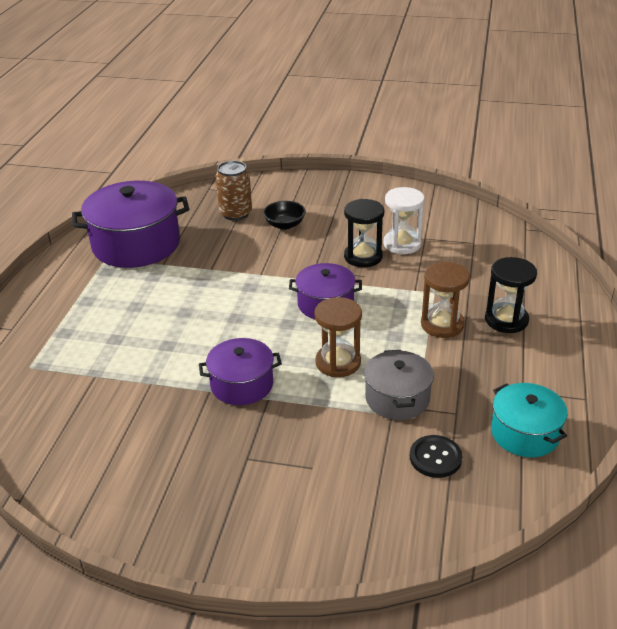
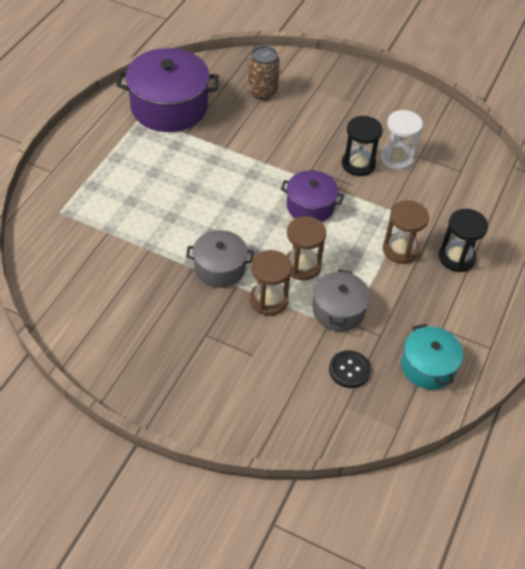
camera: 10 degrees right, 15 degrees up
purple pot [199,338,282,405] -> grey pot [186,230,254,288]
black bowl [263,201,306,230] -> none
none -> brown hourglass [249,250,292,316]

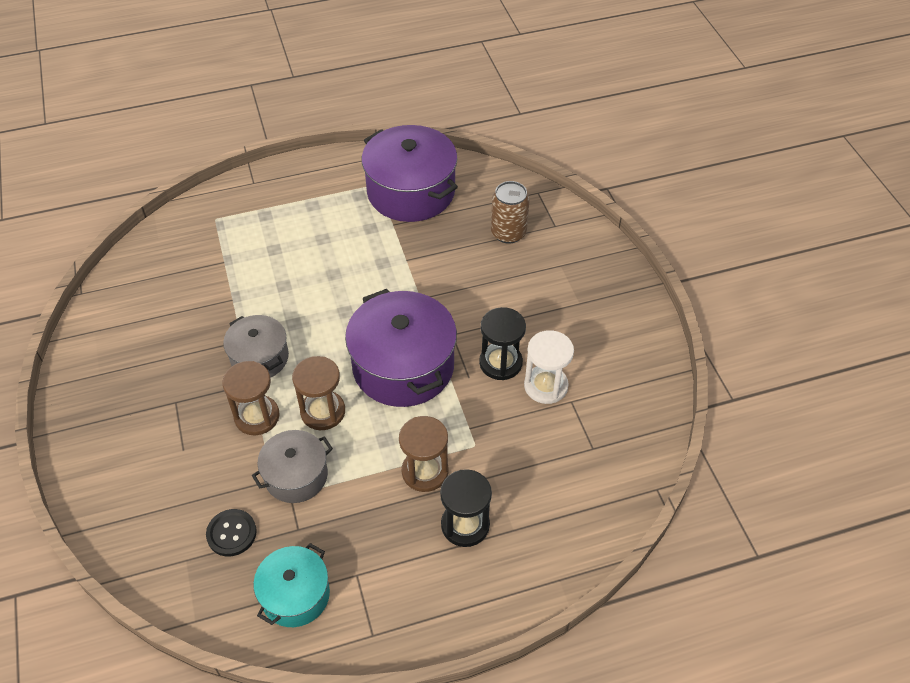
camera: 50 degrees right, 0 degrees up
purple pot [281,170,344,222] -> purple pot [345,289,457,407], size x1.74

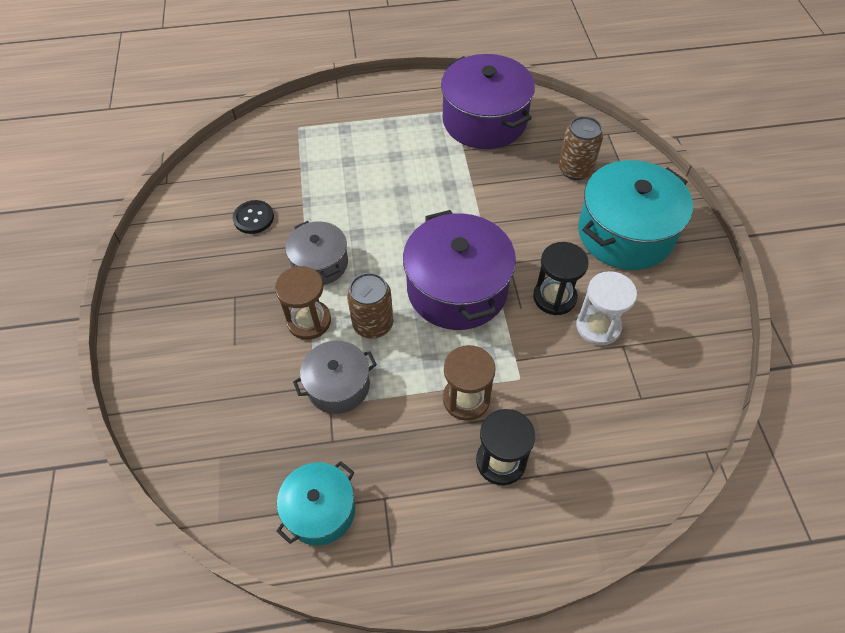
camera: 10 degrees right, 5 degrees up
black button [206,509,257,556] -> black button moved to [233,200,274,234]
brown hourglass [292,356,345,430] -> brown can [347,273,393,339]
none -> turquoise pot [578,160,693,270]

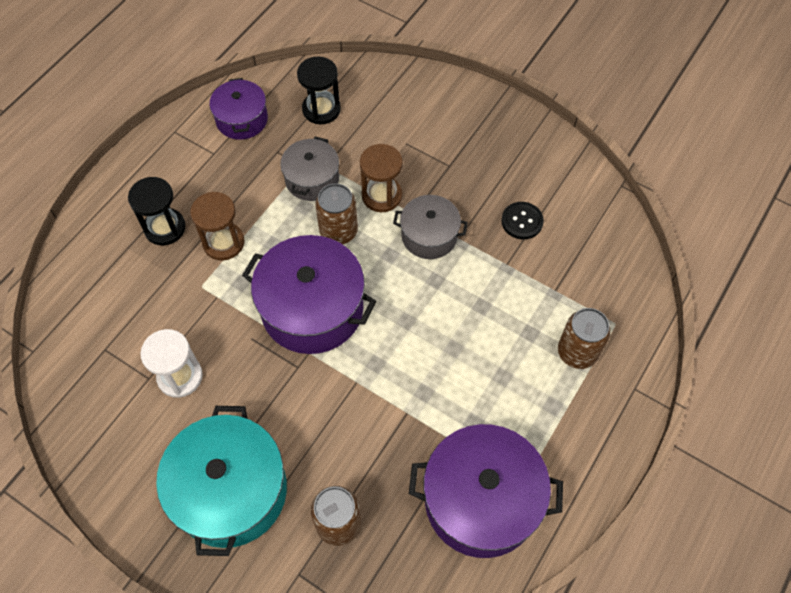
camera: 130 degrees right, 5 degrees up
turquoise pot [276,461,355,545] -> purple pot [210,78,268,140]
black hourglass [533,242,589,315] -> black hourglass moved to [297,56,341,124]
none -> brown can [558,308,610,369]

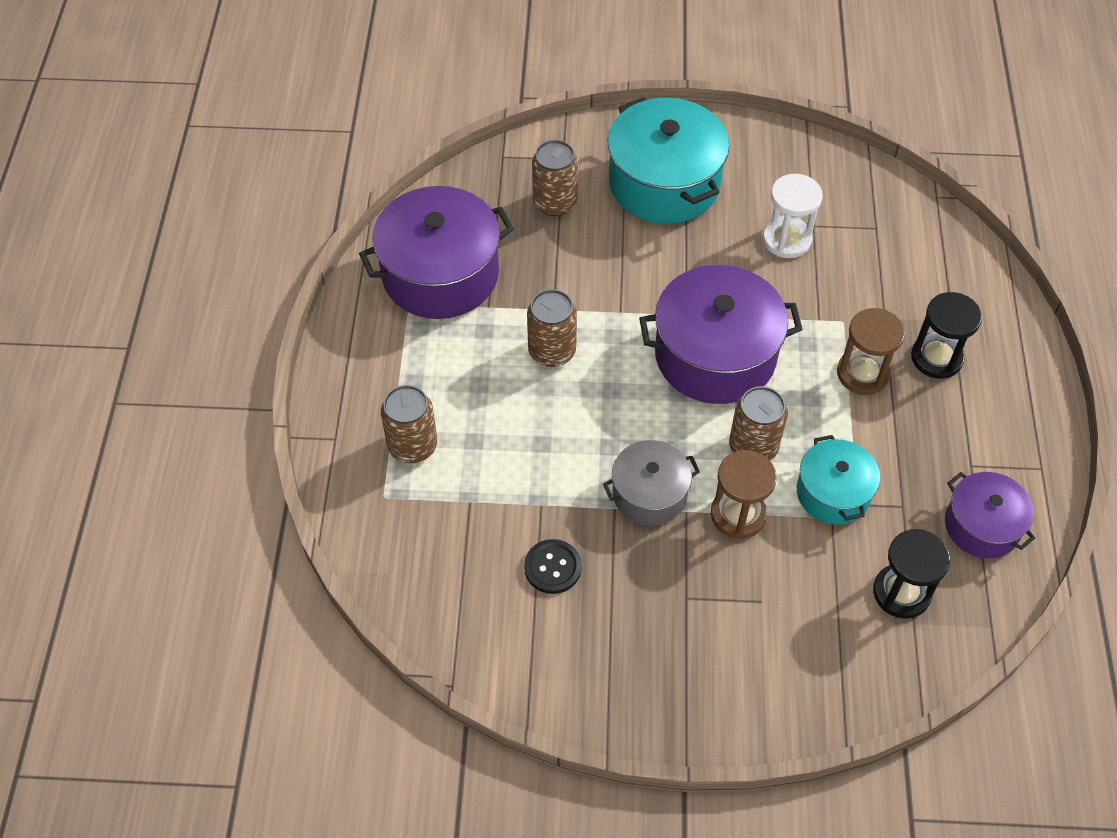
camera: 150 degrees right, 5 degrees down
grey pot [280,137,339,201] -> turquoise pot [797,435,880,525]
none -> brown can [527,289,577,367]

